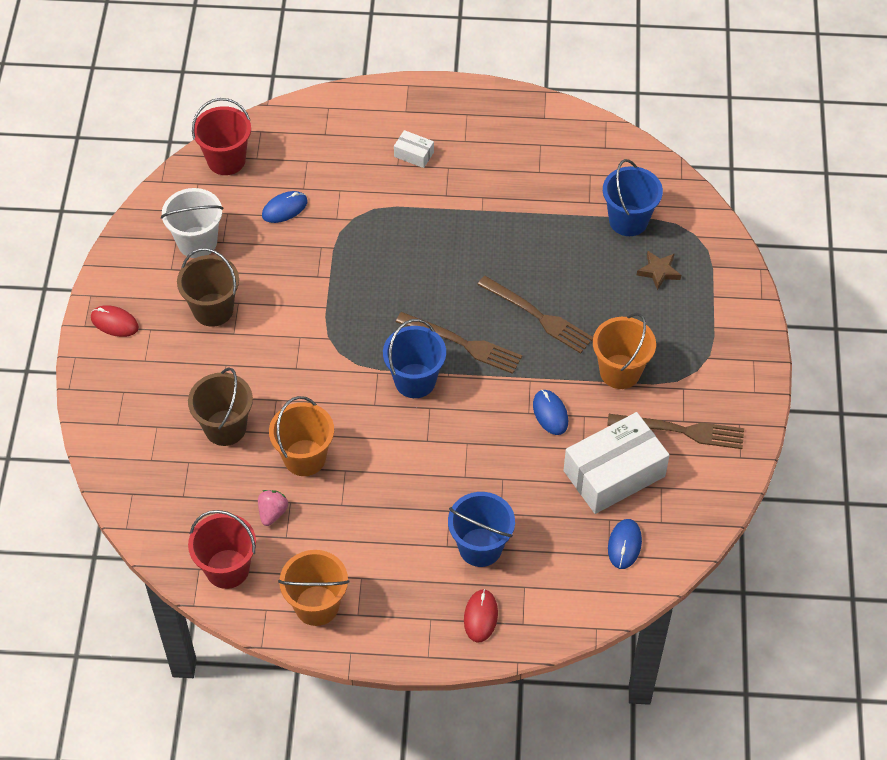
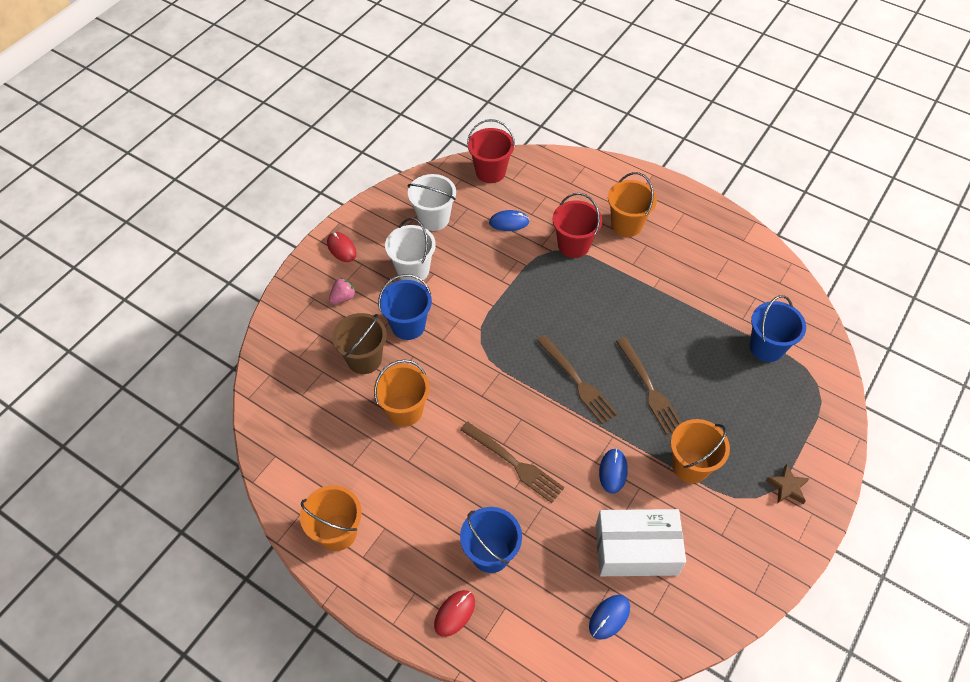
camera: 30 degrees right, 0 degrees up
brown bucket [177,248,239,327] -> white bucket [385,218,436,282]
red bucket [188,510,256,589] -> red bucket moved to [553,193,602,258]
pink strawberry [258,490,288,526] -> pink strawberry moved to [329,278,356,304]
blue bucket [383,319,446,398] -> blue bucket moved to [378,274,432,340]
white box [394,130,434,168] -> orange bucket [608,172,657,237]
brown fork [607,414,744,449] -> brown fork moved to [460,421,564,503]
brown star [637,251,681,290] -> brown star moved to [766,464,810,504]

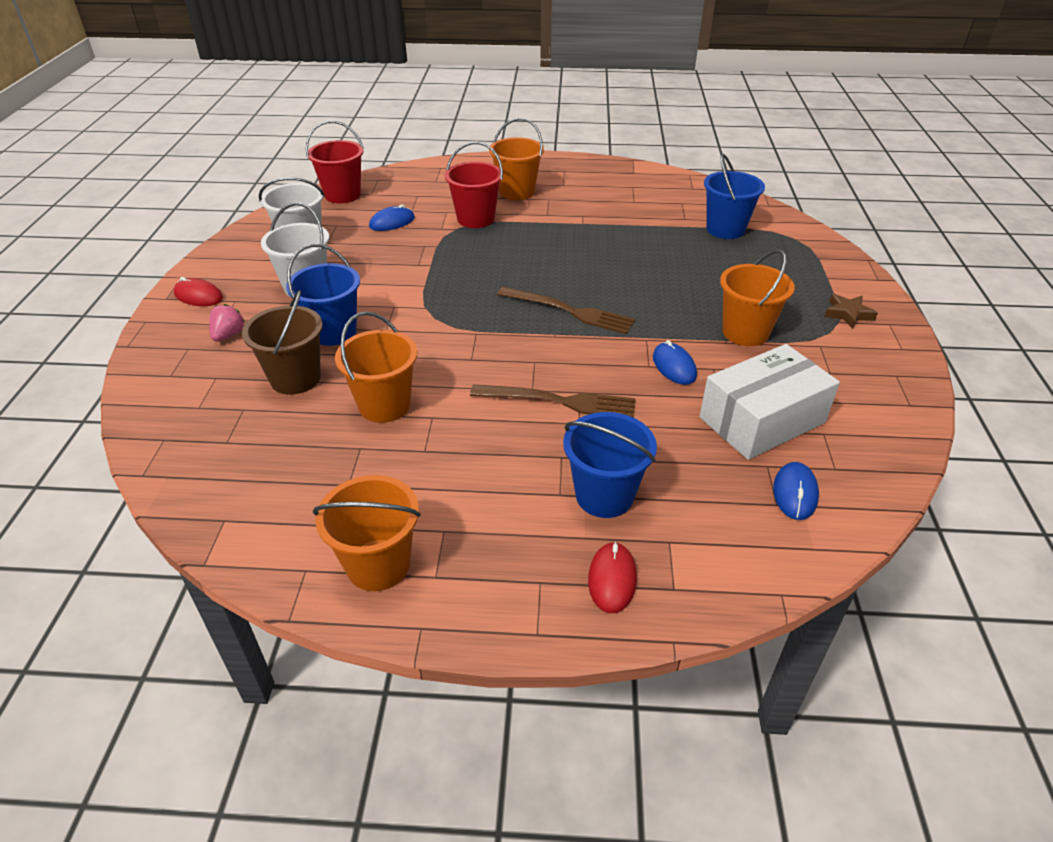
camera: 30 degrees left, 15 degrees down
brown fork [616,337,682,435] -> none

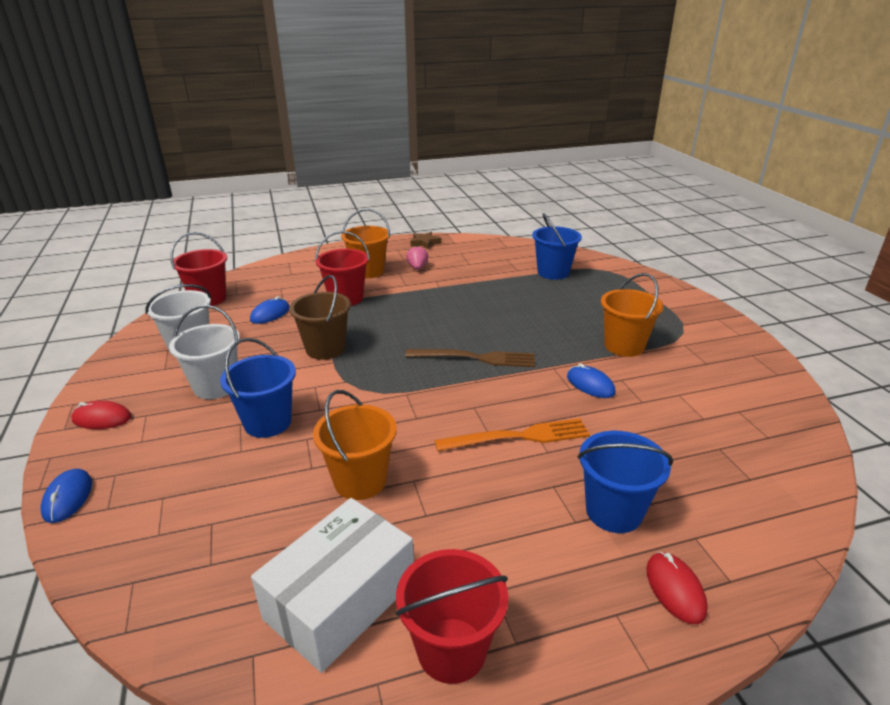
camera: 20 degrees left, 10 degrees down
pink strawberry [209,304,245,342] -> pink strawberry moved to [406,246,428,270]
brown bucket [242,290,323,395] -> brown bucket moved to [289,275,351,360]
orange bucket [313,475,421,591] -> red bucket [396,549,508,684]
brown fork [470,384,636,418] -> orange fork [435,418,590,451]
white box [699,344,840,460] -> white box moved to [251,498,414,673]
blue mouse [773,462,819,520] -> blue mouse moved to [41,469,92,523]
brown star [824,294,878,329] -> brown star moved to [411,232,442,249]

